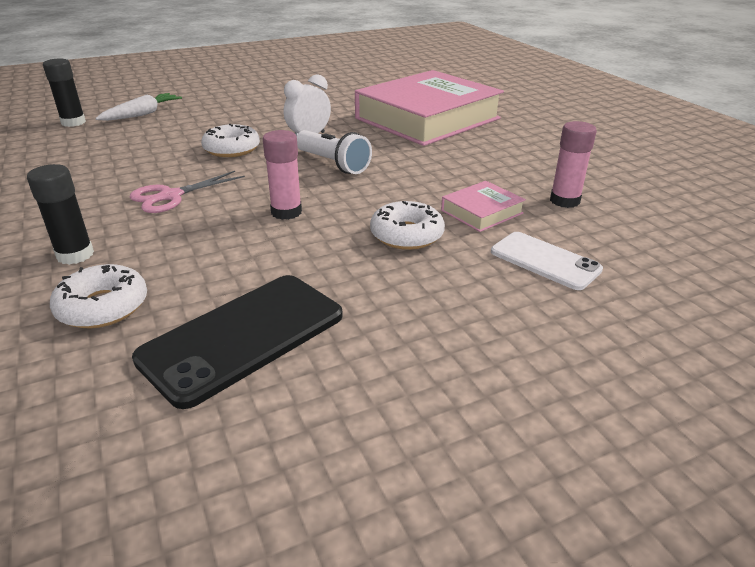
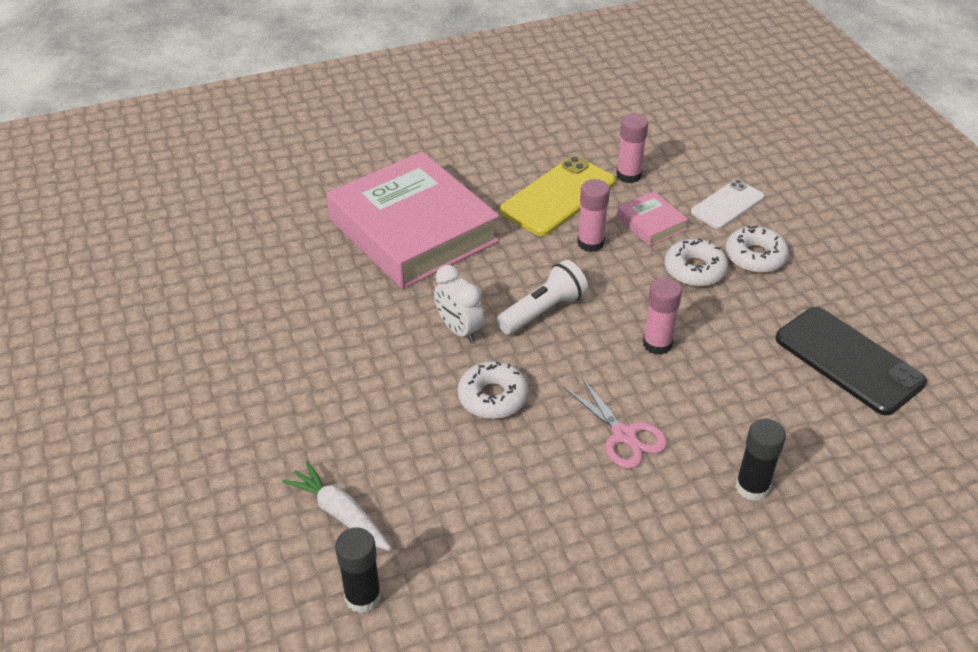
camera: 85 degrees left, 10 degrees up
white donut [50,264,147,328] -> white donut moved to [725,226,789,273]
none -> yellow phone [500,156,616,236]
none -> pink glue stick [577,179,610,252]

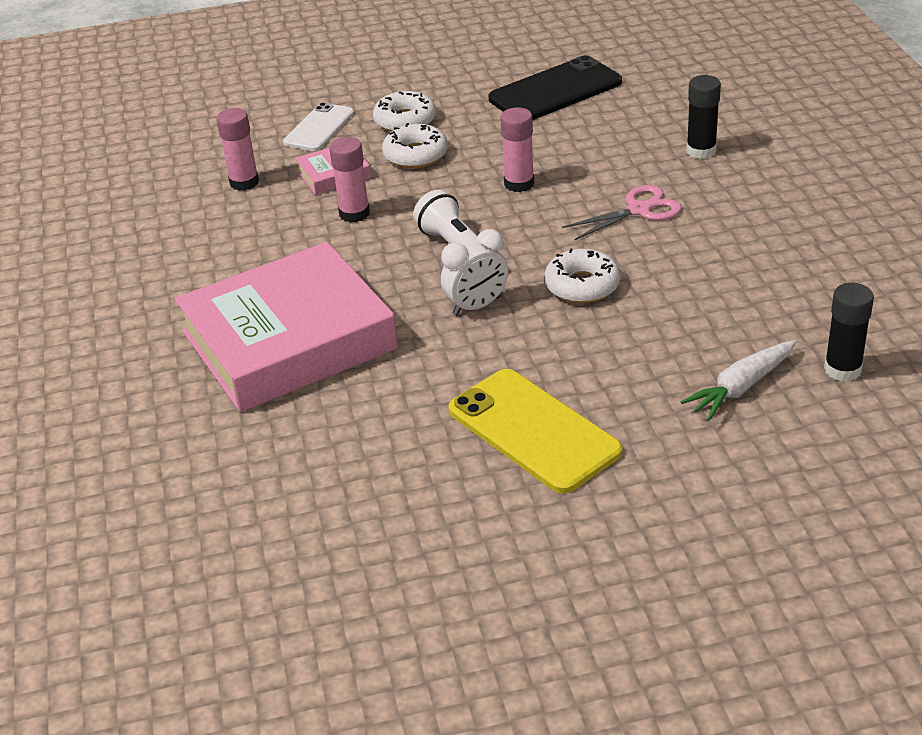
camera: 80 degrees left, 5 degrees down
yellow phone [500,156,616,236] -> yellow phone moved to [448,369,623,494]
white phone [691,179,765,229] -> white phone turned 60 degrees clockwise [283,102,354,151]

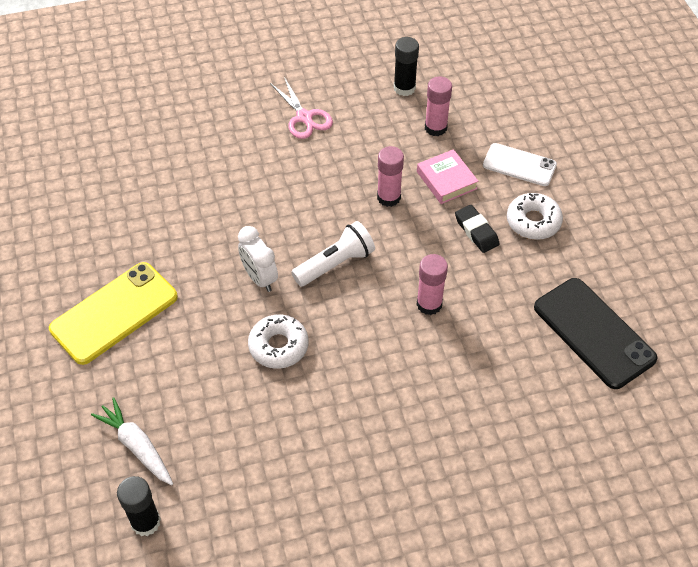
camera: 85 degrees right, 15 degrees up
pink book [175,242,398,412] -> none
white donut [382,123,448,168] -> black eraser [455,205,500,253]
pink scissors [562,185,682,240] -> pink scissors moved to [270,77,333,139]
black glue stick [686,75,721,159] -> black glue stick moved to [394,37,419,96]

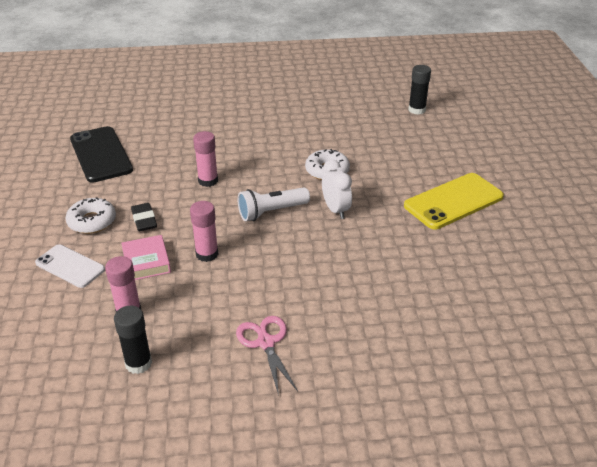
camera: 170 degrees left, 15 degrees down
white carrot [91,397,173,485] -> none

